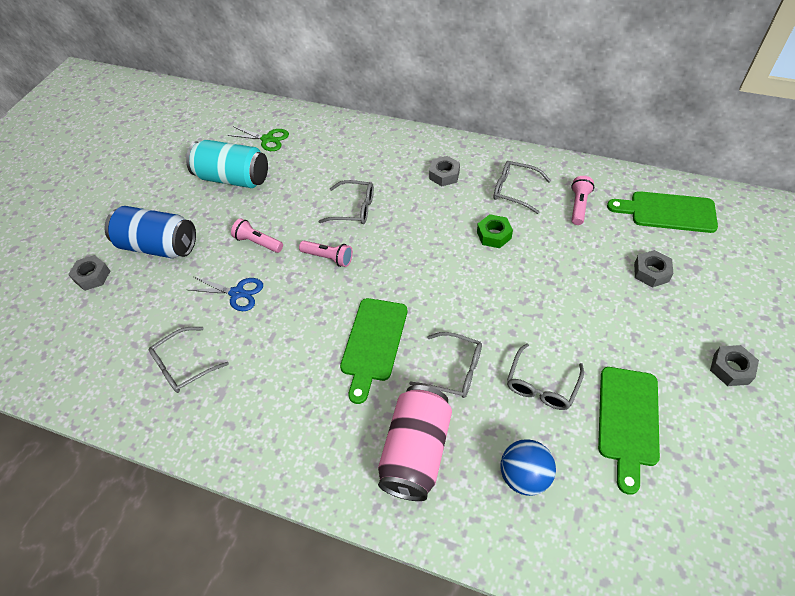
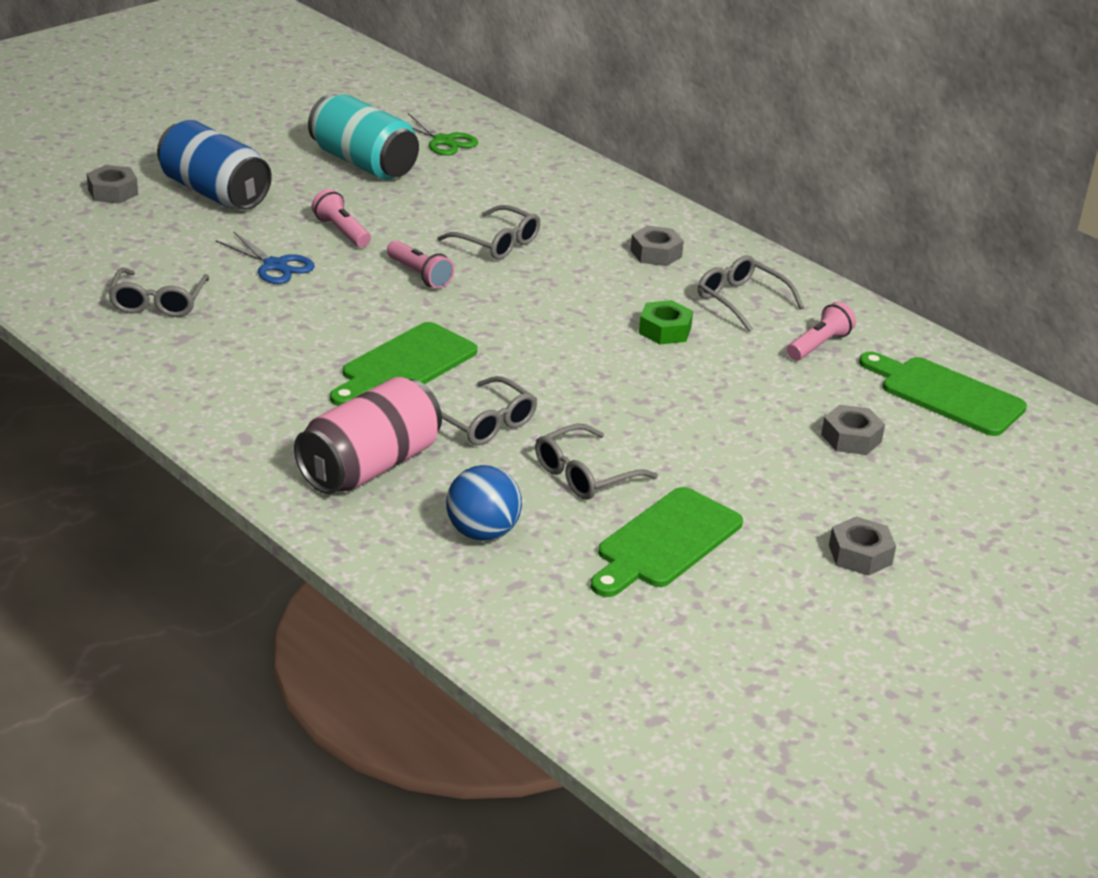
camera: 20 degrees right, 20 degrees down
grey glasses [149,327,229,393] -> grey glasses turned 75 degrees counterclockwise [108,268,209,317]

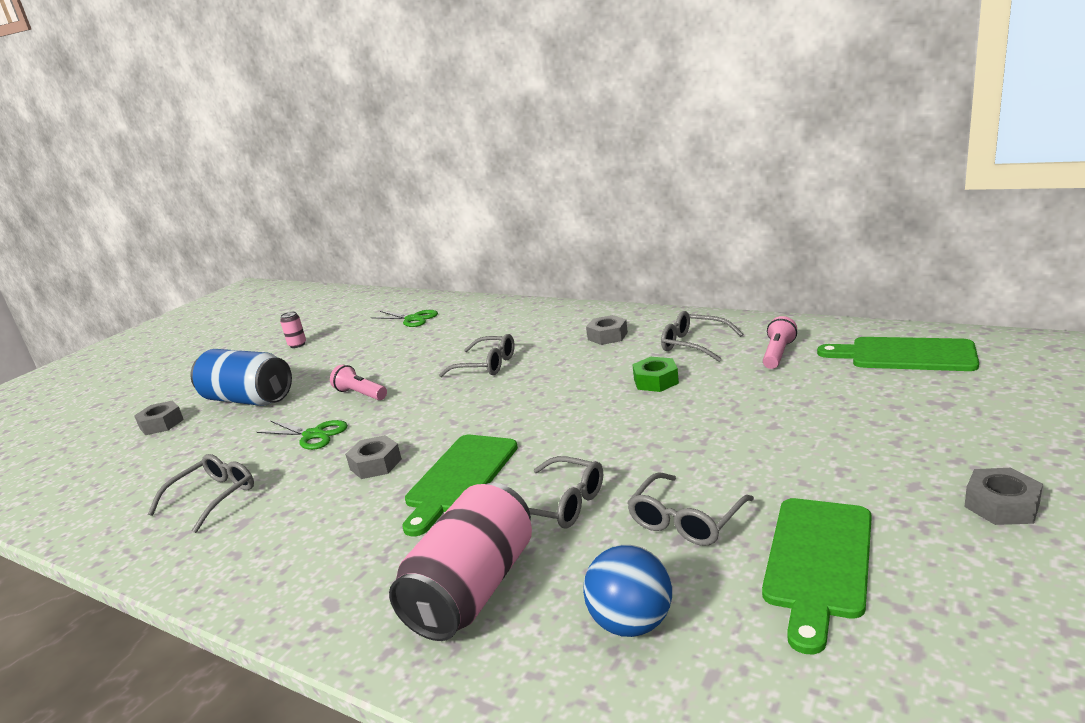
camera: 10 degrees left, 10 degrees down
grey glasses [108,268,209,317] -> grey glasses turned 135 degrees counterclockwise [148,454,254,533]
blue scissors [216,232,315,284] -> green scissors [257,420,348,450]
turquoise can [308,94,419,180] -> none
pink flashlight [387,241,454,289] -> none
grey nut [821,405,885,455] -> grey nut moved to [345,435,402,479]
none -> pink can [280,311,306,348]

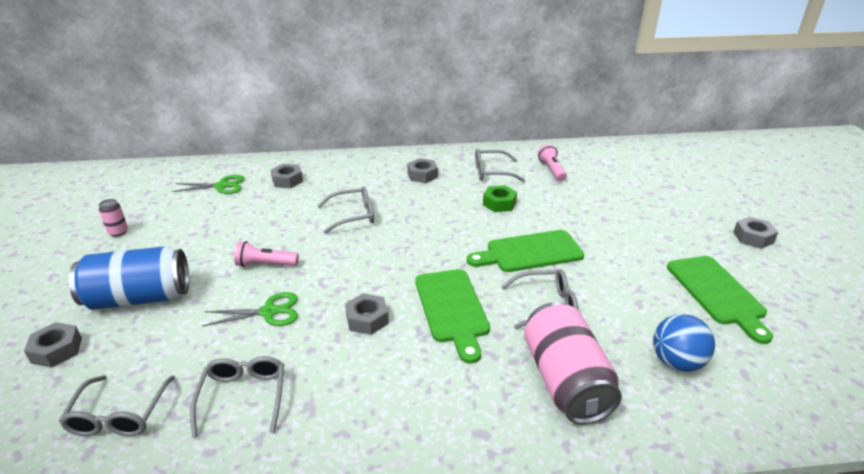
camera: 40 degrees left, 10 degrees up
grey glasses [627,472,754,546] -> grey glasses moved to [59,375,175,436]
green cutting board [817,337,979,371] -> green cutting board moved to [467,230,584,272]
none -> grey nut [271,164,303,188]

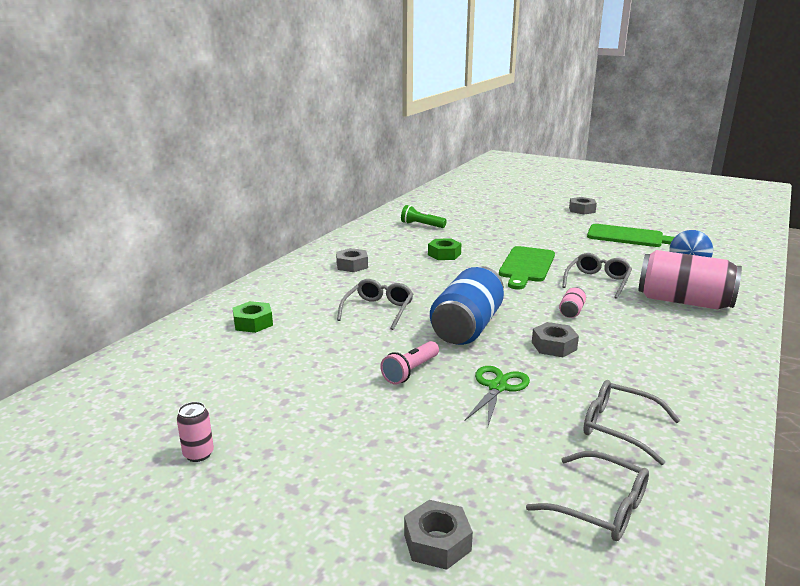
camera: 55 degrees left, 10 degrees down
blue can [69,246,189,310] -> blue can moved to [430,266,504,345]
green scissors [172,175,244,194] -> none
grey nut [271,164,303,188] -> green nut [232,301,273,333]
green cutting board [415,269,490,363] -> pink can [559,287,586,318]
grey glasses [475,149,525,182] -> none
pink flashlight [538,144,567,182] -> green flashlight [401,205,447,228]

